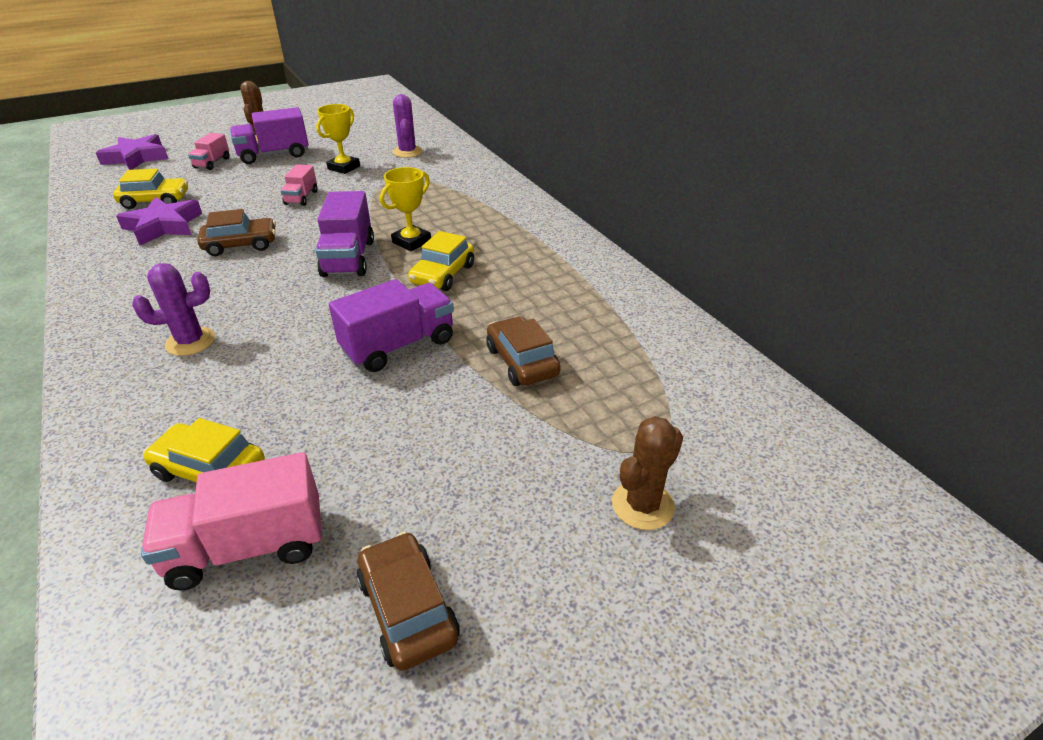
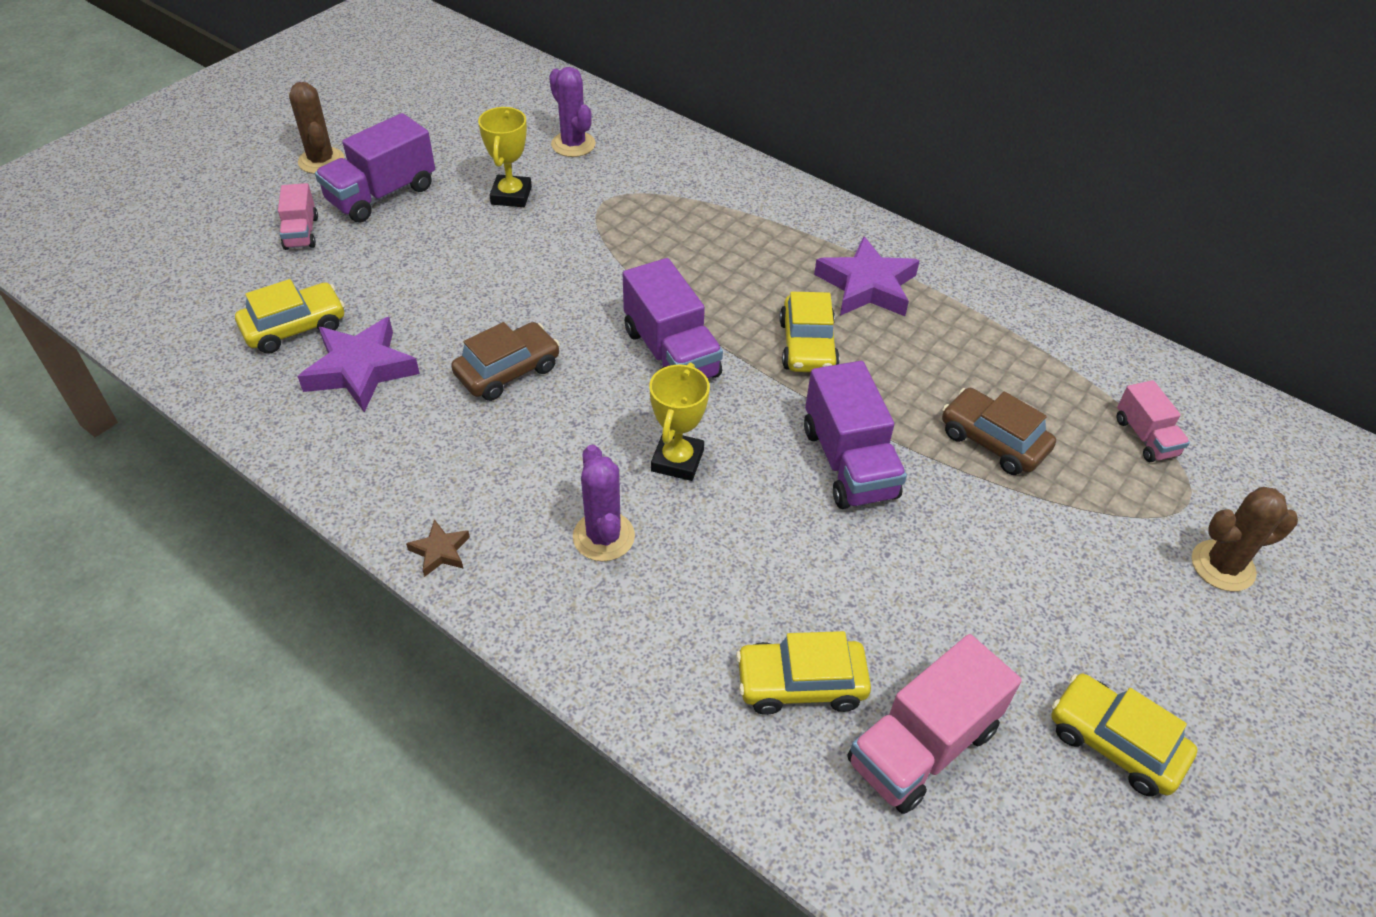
camera: 25 degrees left, 10 degrees up
purple star [96,134,169,170] -> purple star moved to [814,236,920,316]
purple cactus [132,263,215,356] -> purple cactus turned 60 degrees counterclockwise [573,445,635,561]
pink truck [280,165,317,206] -> pink truck moved to [1117,380,1190,462]
purple truck [329,279,454,372] -> purple truck turned 135 degrees clockwise [804,361,907,509]
brown car [356,532,460,671] -> yellow car [1051,674,1198,797]
yellow trophy [380,167,431,251] -> yellow trophy moved to [649,363,710,481]
brown cactus [612,416,683,530] -> brown cactus turned 60 degrees clockwise [1192,487,1298,591]
none -> brown star [406,519,470,577]

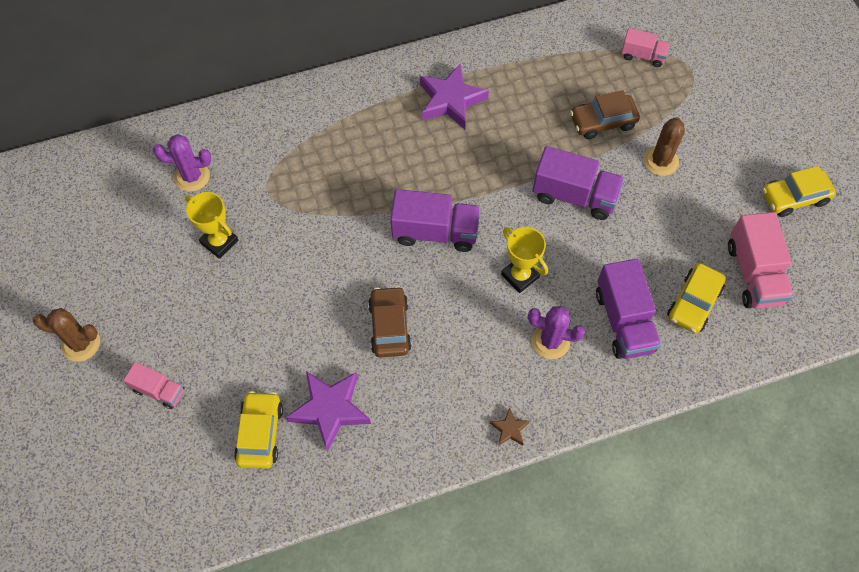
camera: 55 degrees left, 15 degrees up
purple truck [315,113,435,223] -> purple truck moved to [596,259,661,359]
yellow car [779,292,840,372] -> none
brown cactus [1192,487,1298,591] -> brown cactus moved to [643,117,685,176]

